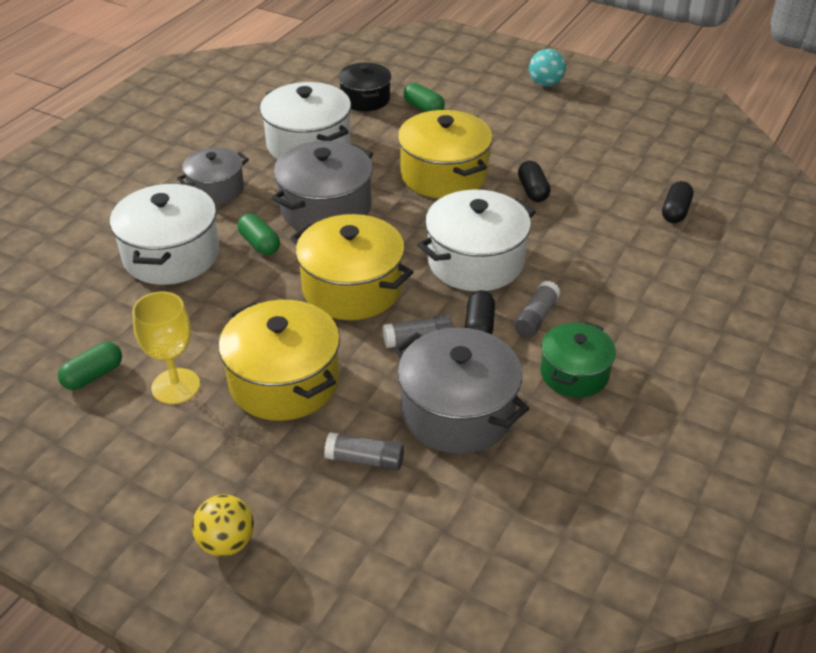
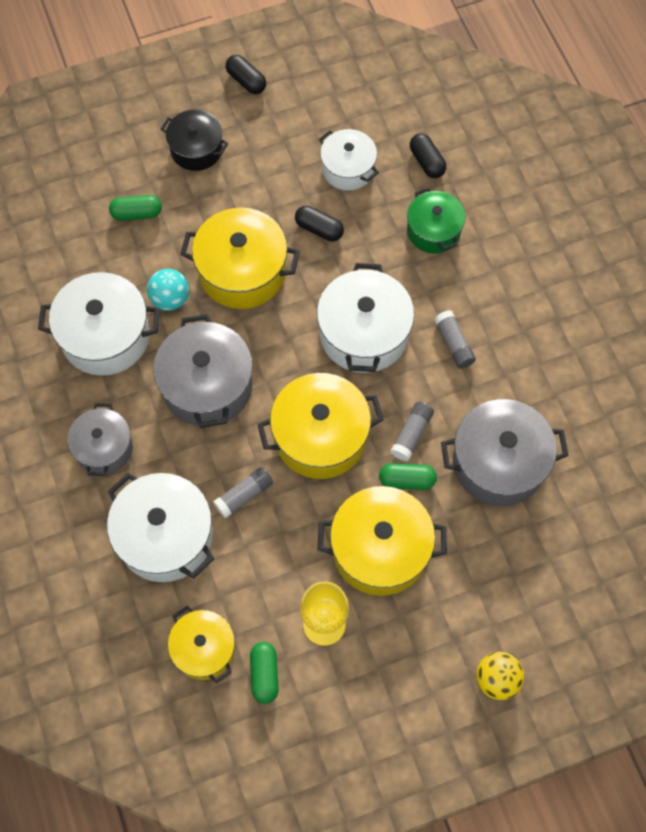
camera: 50 degrees left, 25 degrees up
green capsule [238,214,280,255] -> green capsule moved to [379,463,437,490]
grey glue stick [324,432,404,471] -> grey glue stick moved to [213,467,273,518]
black pot [338,63,391,111] -> black pot moved to [161,110,229,171]
black capsule [465,290,495,334] -> black capsule moved to [226,55,266,94]
turquoise ball [529,49,566,87] -> turquoise ball moved to [147,269,189,311]
green pot [540,322,616,397] -> green pot moved to [407,188,465,254]
none -> yellow pot [168,606,235,683]
none -> white pot [319,129,379,191]

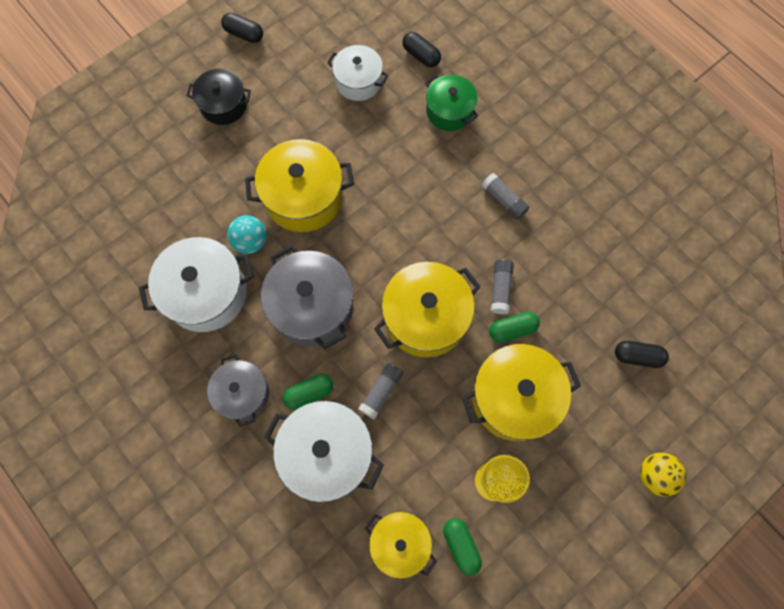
camera: 20 degrees left, 5 degrees up
green capsule [109,195,162,221] -> green capsule moved to [283,374,333,410]
black capsule [295,206,344,242] -> black capsule moved to [615,341,669,368]
white pot [317,263,414,373] -> none
grey pot [441,399,569,506] -> none

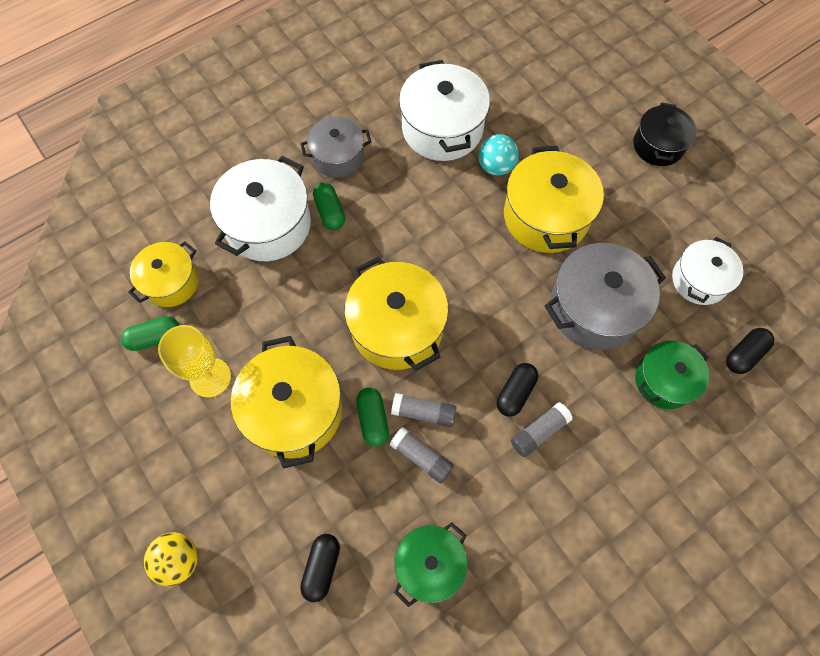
camera: 95 degrees right, 5 degrees down
black capsule [221,13,263,43] -> black capsule moved to [497,363,538,417]
grey pot [261,245,353,349] -> grey pot moved to [545,243,666,350]
grey glue stick [358,363,403,420] -> grey glue stick moved to [390,427,454,483]
none -> green pot [394,522,467,607]

